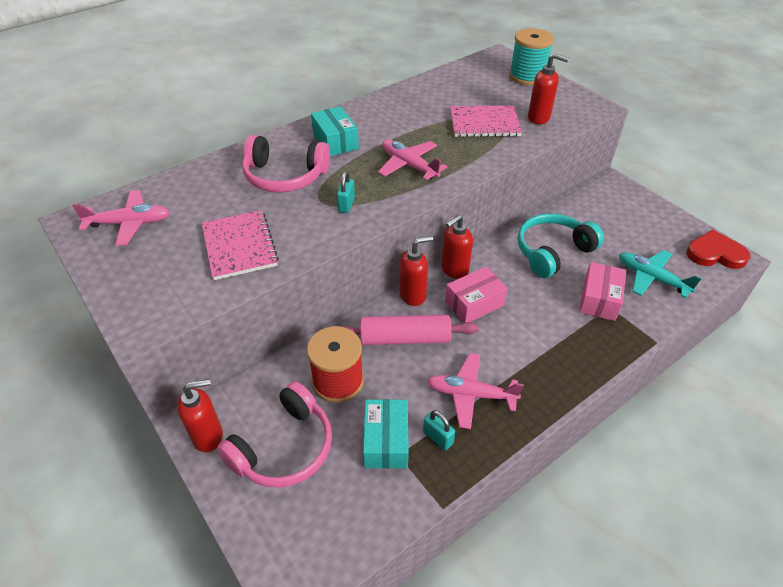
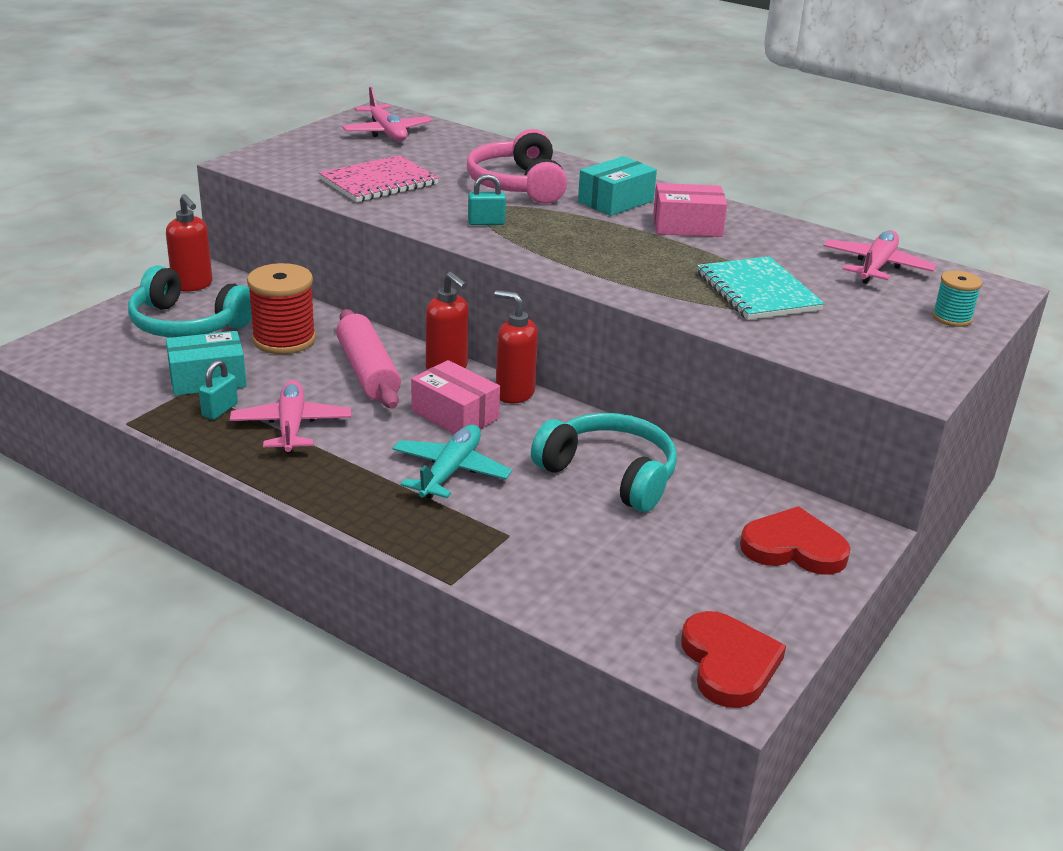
camera: 70 degrees right, 15 degrees down
pink headphones [217,381,332,488] -> turquoise headphones [128,266,252,337]
pink plane [378,139,447,180] -> pink plane moved to [823,230,936,284]
pink notebook [450,105,522,137] -> turquoise notebook [697,256,825,320]
turquoise spool [509,28,554,85] -> turquoise spool [932,270,982,327], size x0.56
red soap dispenser [528,53,569,124] -> none
pink box [579,262,626,321] -> pink box moved to [653,183,727,237]
turquoise plane [619,250,702,298] -> turquoise plane moved to [392,425,512,499]
none -> red heart [740,506,851,575]

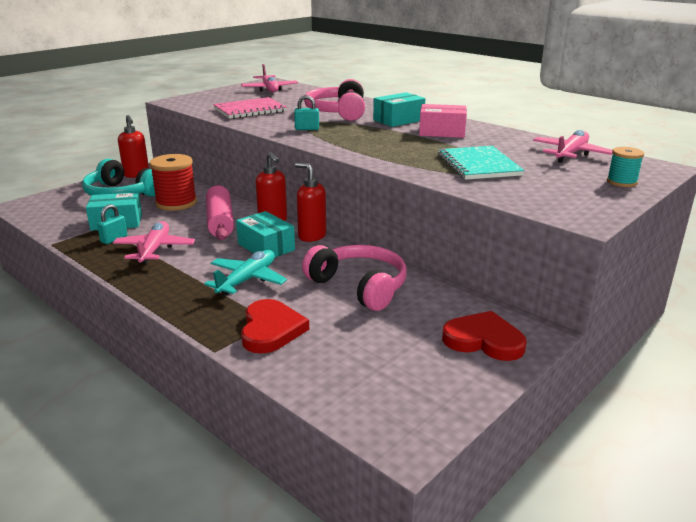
camera: 10 degrees right, 5 degrees down
pink box [411,360,500,434] -> turquoise box [236,211,295,257]
turquoise headphones [531,413,677,512] -> pink headphones [302,245,407,311]
red heart [681,611,786,708] -> red heart moved to [241,299,309,354]

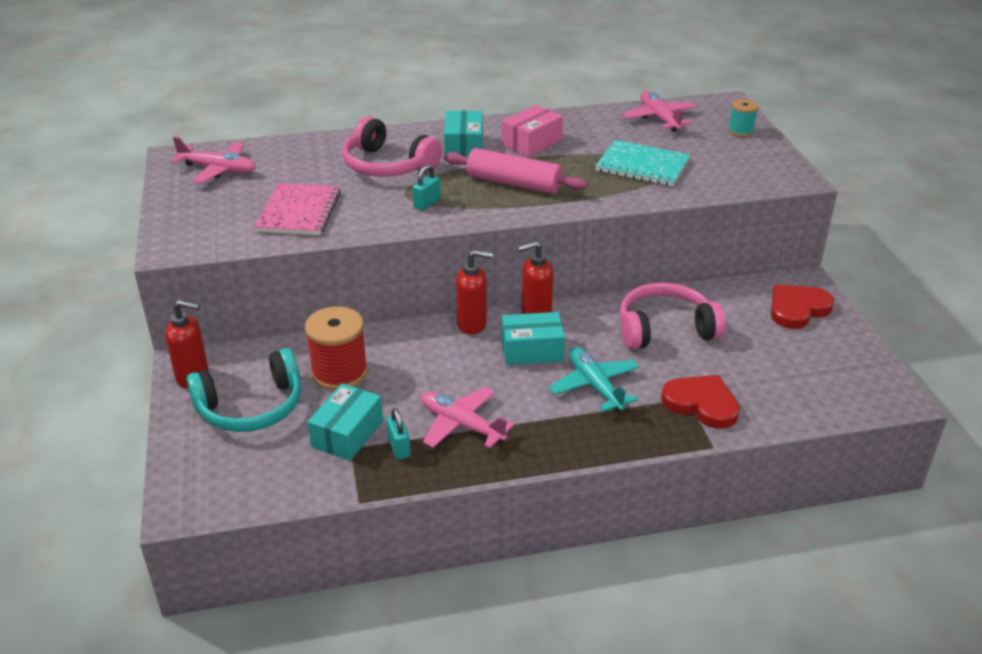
camera: 55 degrees left, 10 degrees up
pink rolling pin [206,185,234,240] -> pink rolling pin moved to [444,148,588,194]

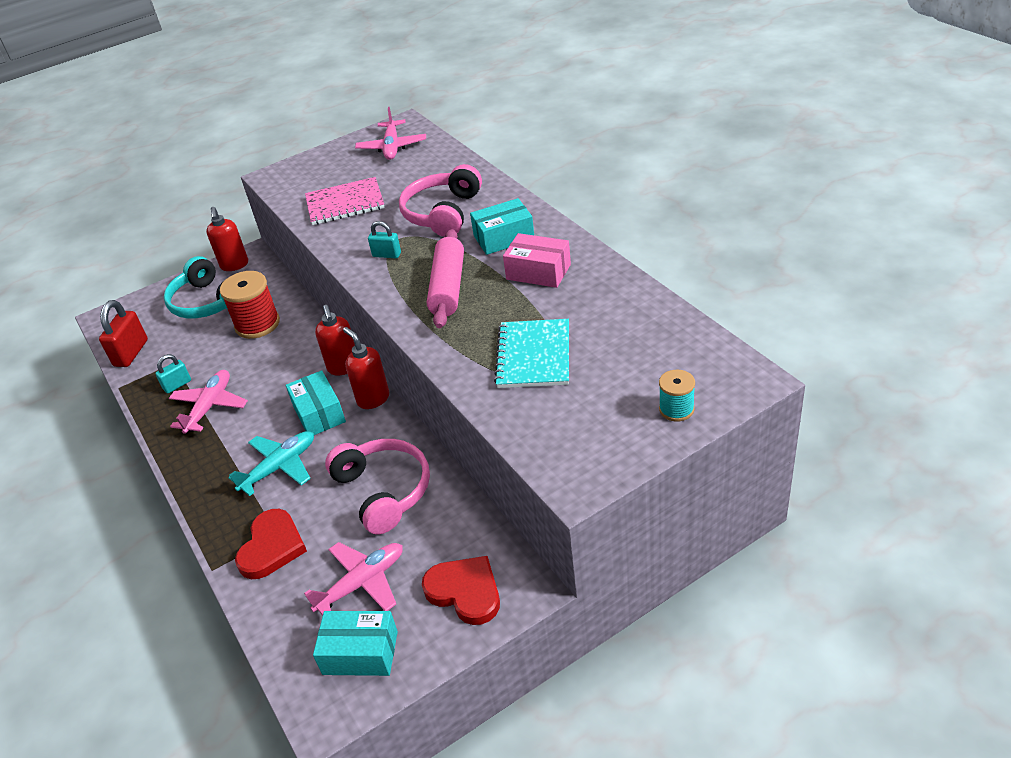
camera: 75 degrees right, 5 degrees up
turquoise box [307,383,383,461] -> turquoise box moved to [313,611,398,676]
pink plane [622,91,697,132] -> pink plane moved to [304,542,403,616]
none -> red padlock [99,300,148,367]

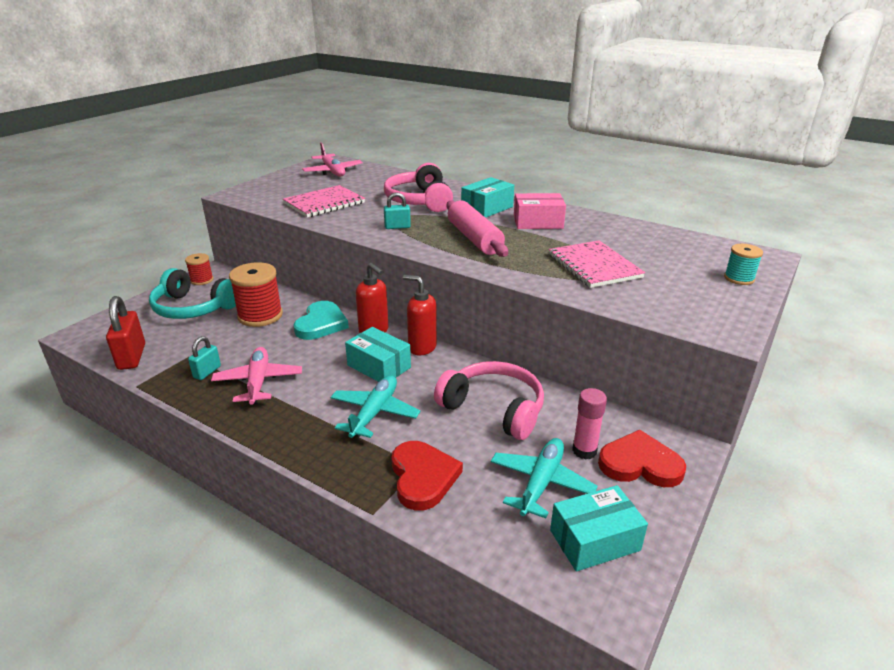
camera: 30 degrees left, 10 degrees down
red soap dispenser [206,207,248,271] -> red spool [185,253,213,285]
pink plane [304,542,403,616] -> turquoise plane [491,438,597,518]
turquoise notebook [494,319,569,388] -> pink notebook [549,240,645,288]
none -> turquoise heart [293,301,349,340]
none -> pink glue stick [572,388,607,459]

